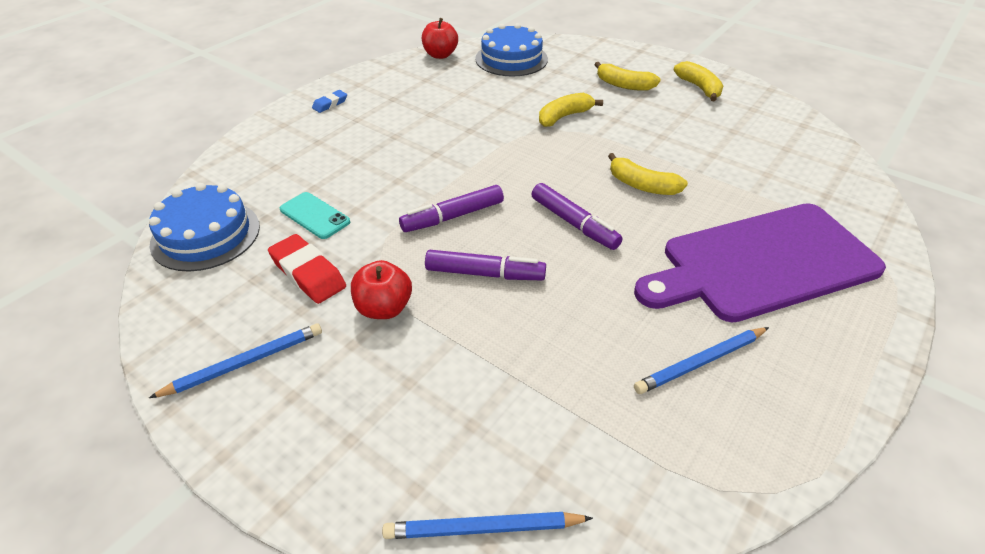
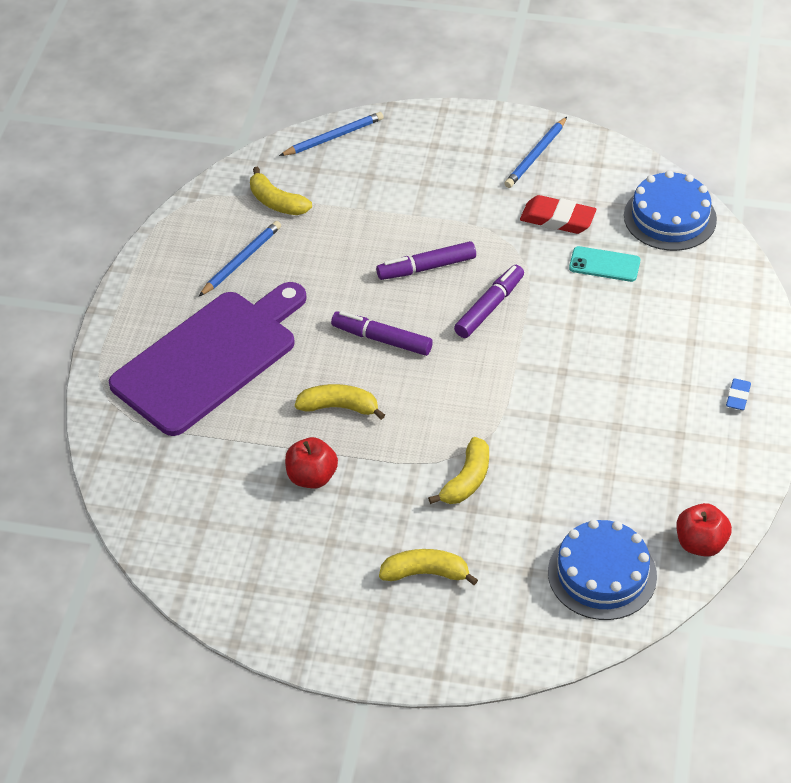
camera: 155 degrees right, 5 degrees up
red apple [351,260,412,319] -> red apple moved to [285,437,338,488]
yellow banana [674,61,723,101] -> yellow banana moved to [250,167,312,215]

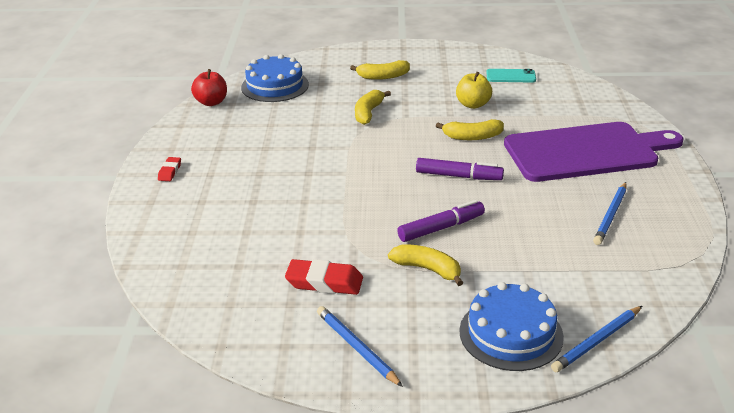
camera: 170 degrees right, 15 degrees down
purple cutting board [109,282,307,436] -> purple cutting board turned 135 degrees counterclockwise [504,122,684,182]
yellow banana [250,167,312,215] -> yellow banana moved to [388,245,463,286]
red apple [285,437,338,488] -> yellow apple [456,72,492,109]
purple marker [454,265,524,338] -> none
blue pencil [504,117,567,188] -> blue pencil turned 60 degrees counterclockwise [317,306,403,387]
turquoise phone [569,246,640,282] -> turquoise phone moved to [486,69,536,83]
blue cake [624,170,717,251] -> blue cake moved to [459,282,564,371]
blue eraser [726,379,751,410] -> red eraser [158,157,181,181]

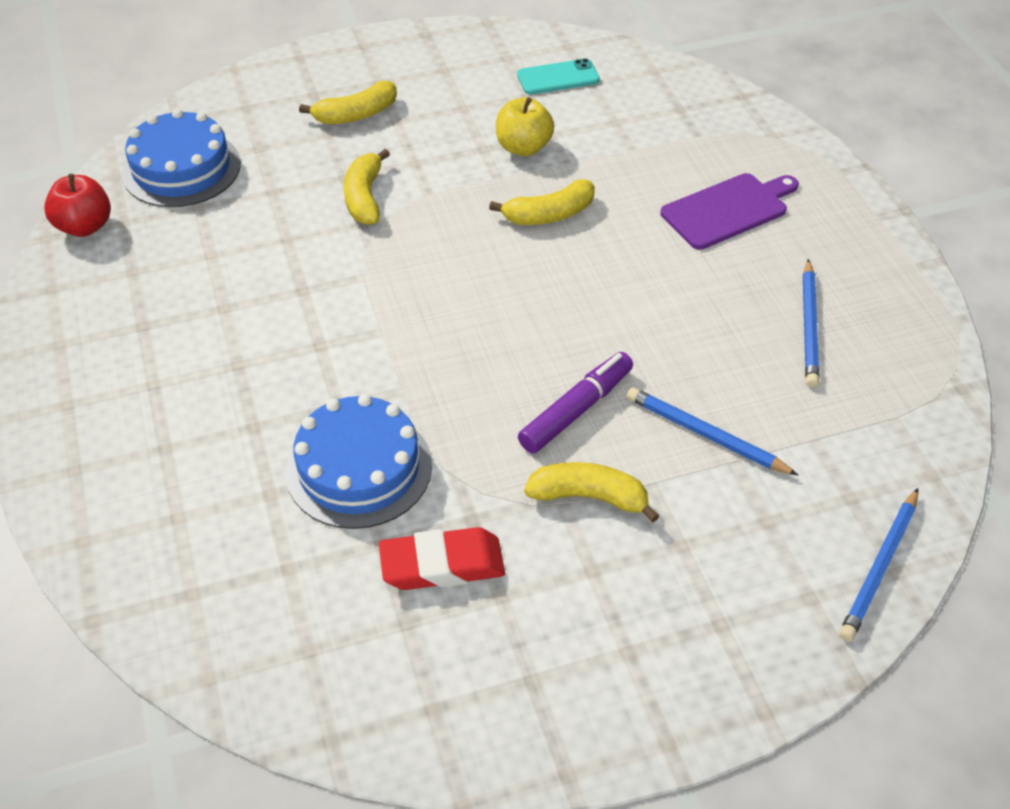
camera: 20 degrees left, 15 degrees up
red eraser [158,157,181,181] -> none
blue pencil [317,306,403,387] -> blue pencil moved to [627,387,798,475]
purple marker [416,158,504,180] -> none
blue cake [459,282,564,371] -> blue cake moved to [286,394,432,529]
purple cutting board [504,122,684,182] -> purple cutting board [660,173,799,250], size x0.54

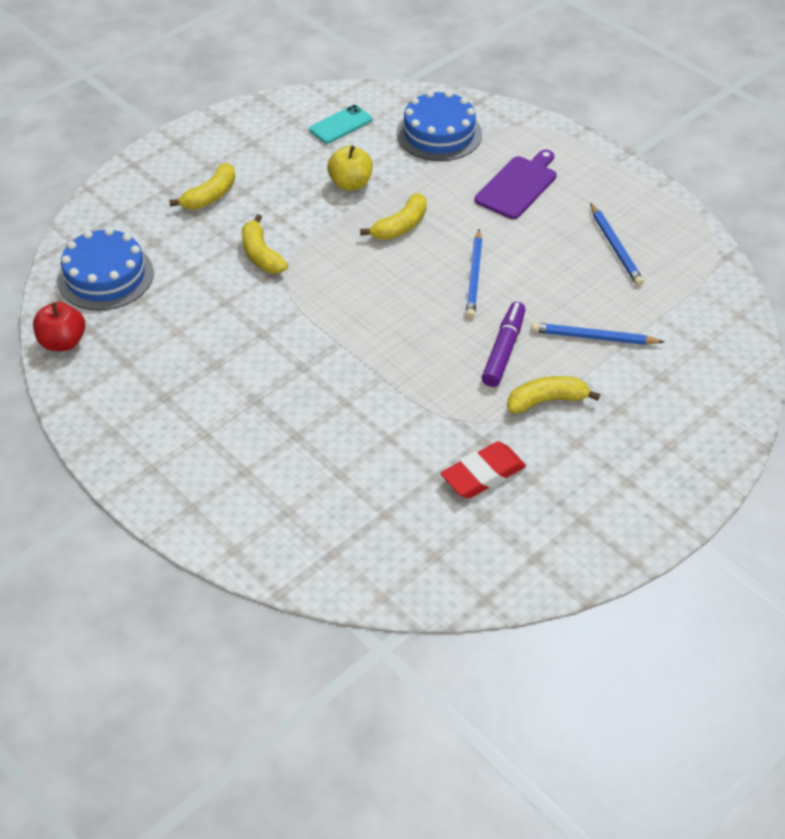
camera: 25 degrees left, 0 degrees up
blue cake [286,394,432,529] -> blue cake moved to [396,91,482,161]
blue pencil [839,488,918,642] -> blue pencil moved to [466,229,482,319]

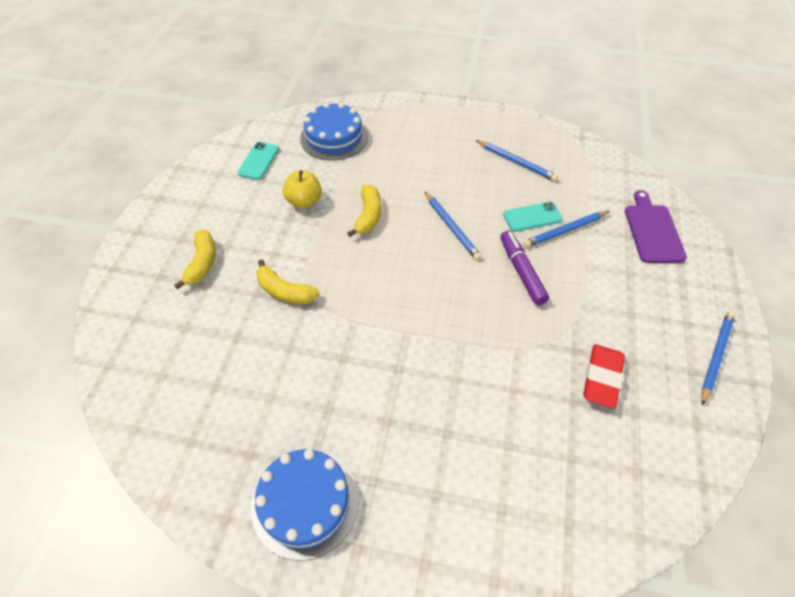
camera: 35 degrees left, 5 degrees up
red apple [33,302,85,351] -> none
blue cake [57,228,154,311] -> blue cake moved to [251,449,359,561]
purple cutting board [475,150,557,219] -> purple cutting board moved to [625,190,687,263]
yellow banana [507,376,600,413] -> none
none -> turquoise phone [503,202,563,232]
none -> blue pencil [701,311,735,406]

